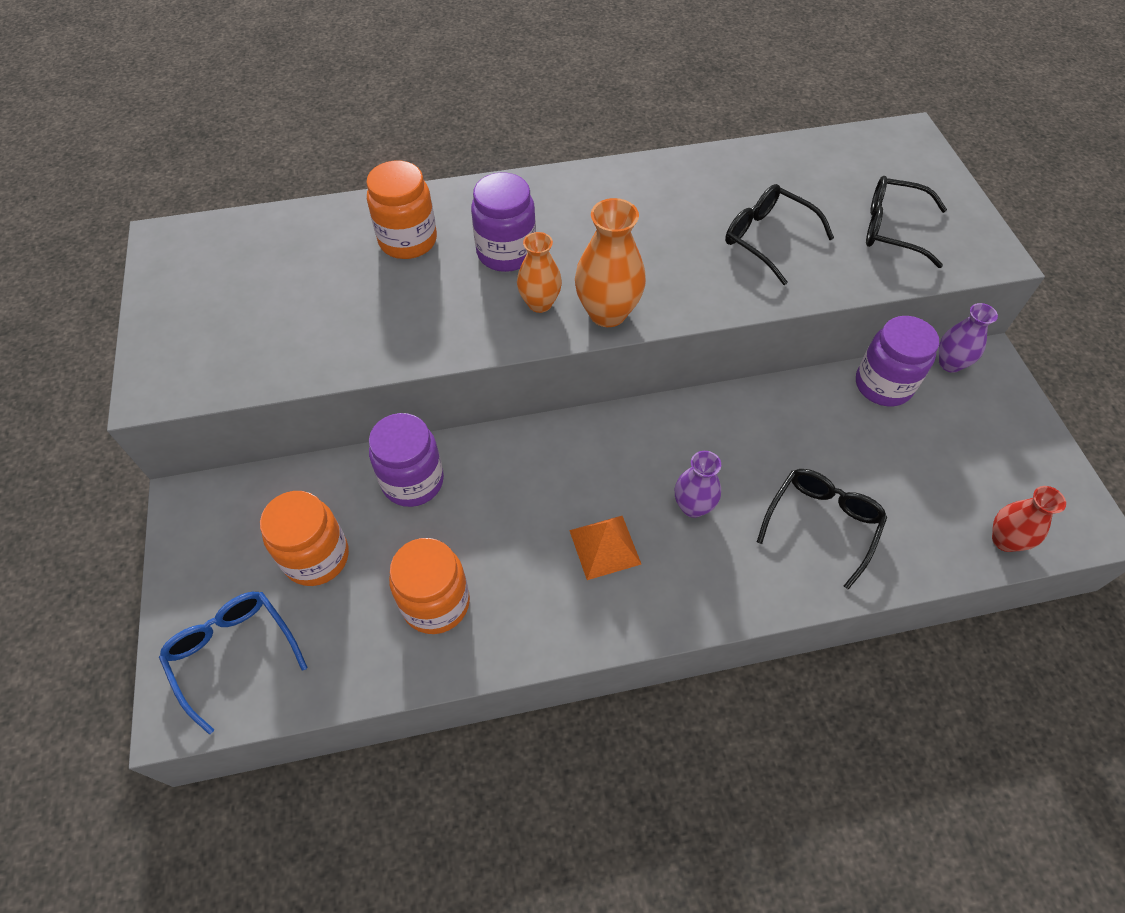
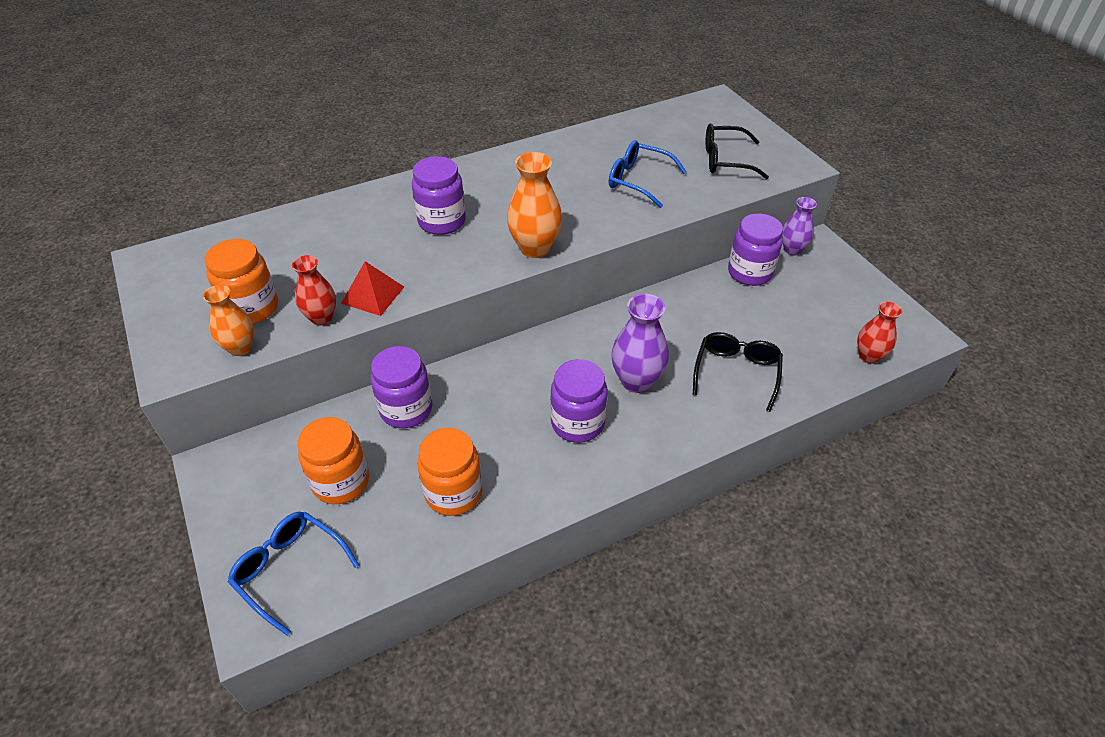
camera: 15 degrees left, 10 degrees down
orange jar [366,161,437,259] -> orange jar moved to [205,239,278,324]
orange vase [517,232,562,313] -> orange vase moved to [203,285,254,356]
orange pyramid [569,516,641,580] -> purple jar [550,359,608,443]
purple vase [675,451,721,518] -> purple vase [611,294,669,393], size x1.53
black glasses [725,184,834,285] -> blue glasses [609,140,686,208]
none -> red vase [292,255,336,325]
none -> red pyramid [341,261,404,316]

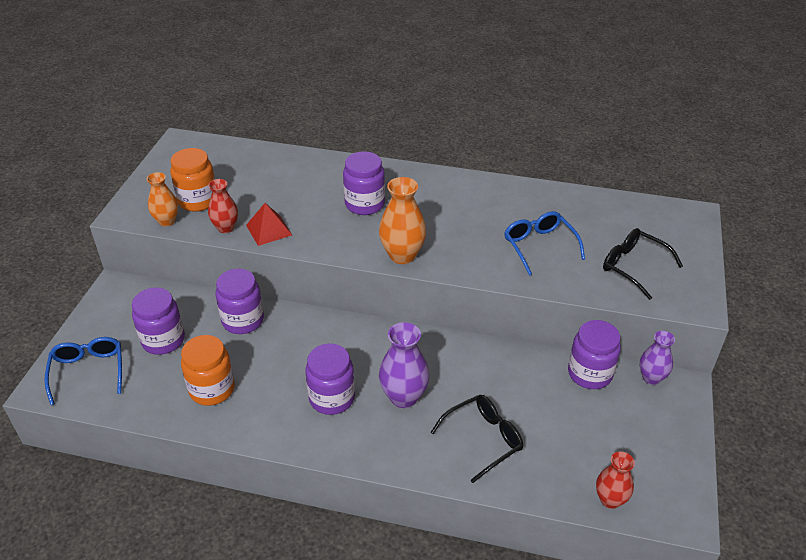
camera: 40 degrees right, 5 degrees down
orange jar [298,417,369,504] -> purple jar [132,287,185,355]

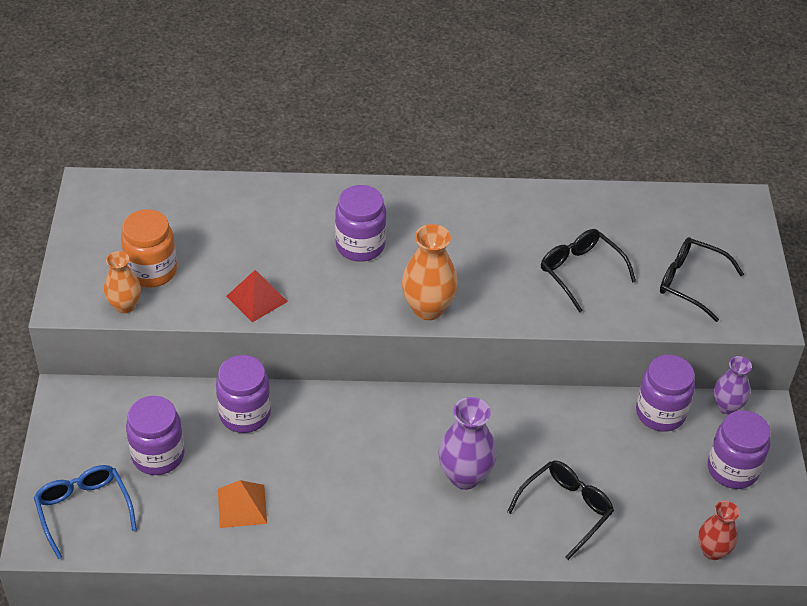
camera: 15 degrees left, 5 degrees up
orange jar [181,335,235,406] -> orange pyramid [218,480,267,528]
red vase [208,179,238,233] -> none
purple jar [305,343,355,415] -> purple jar moved to [708,410,771,489]
blue glasses [504,211,585,276] -> black glasses [541,229,636,313]

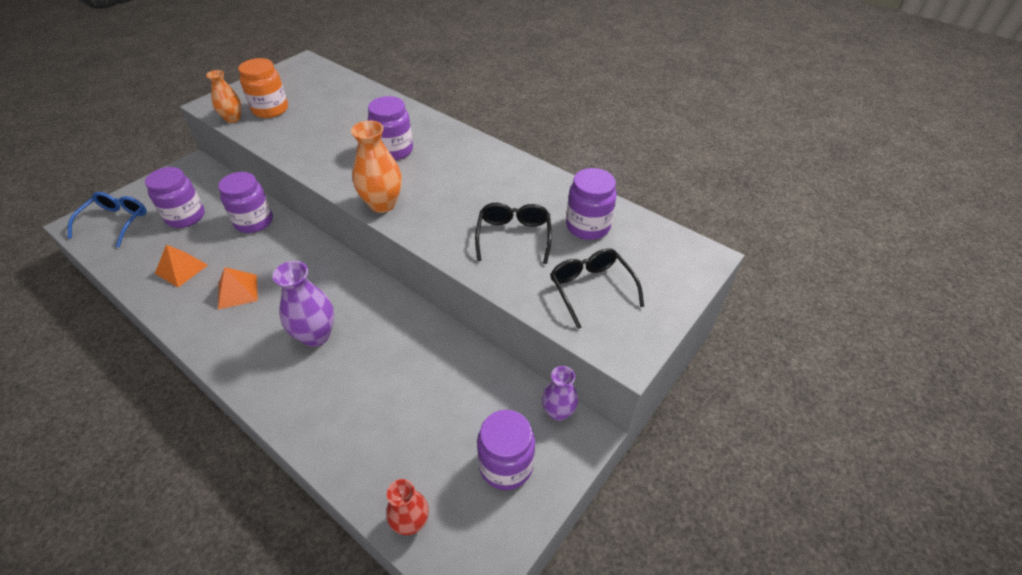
camera: 40 degrees right, 0 degrees up
red pyramid [226,270,288,322] -> none
black glasses [507,460,614,560] -> none
purple jar [636,355,695,432] -> purple jar moved to [566,168,617,240]
none -> orange pyramid [218,267,258,310]

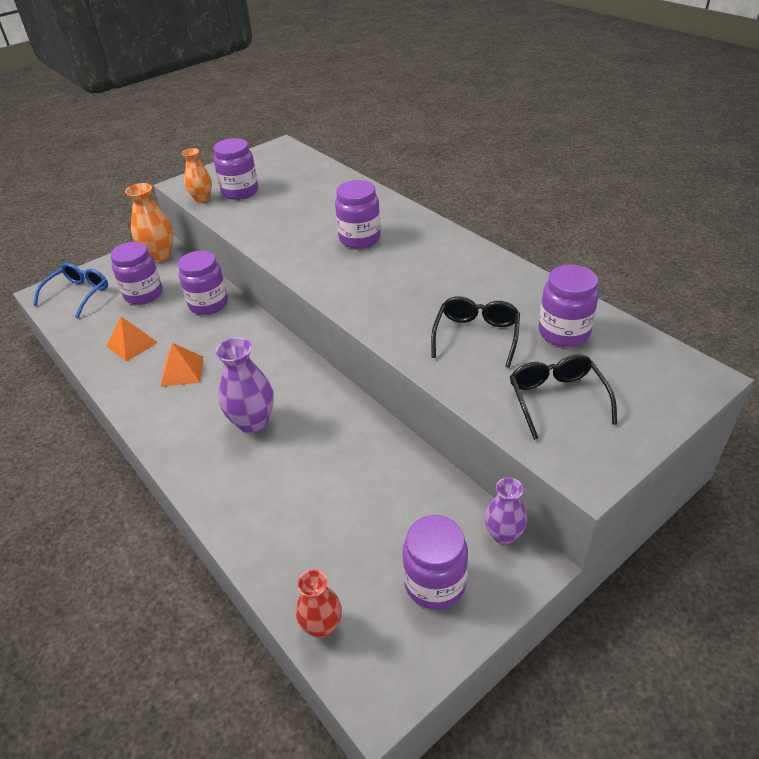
camera: 15 degrees right, 5 degrees down
orange jar [238,58,288,118] -> purple jar [213,138,258,200]
orange vase [351,121,402,213] -> orange vase moved to [125,183,174,262]

